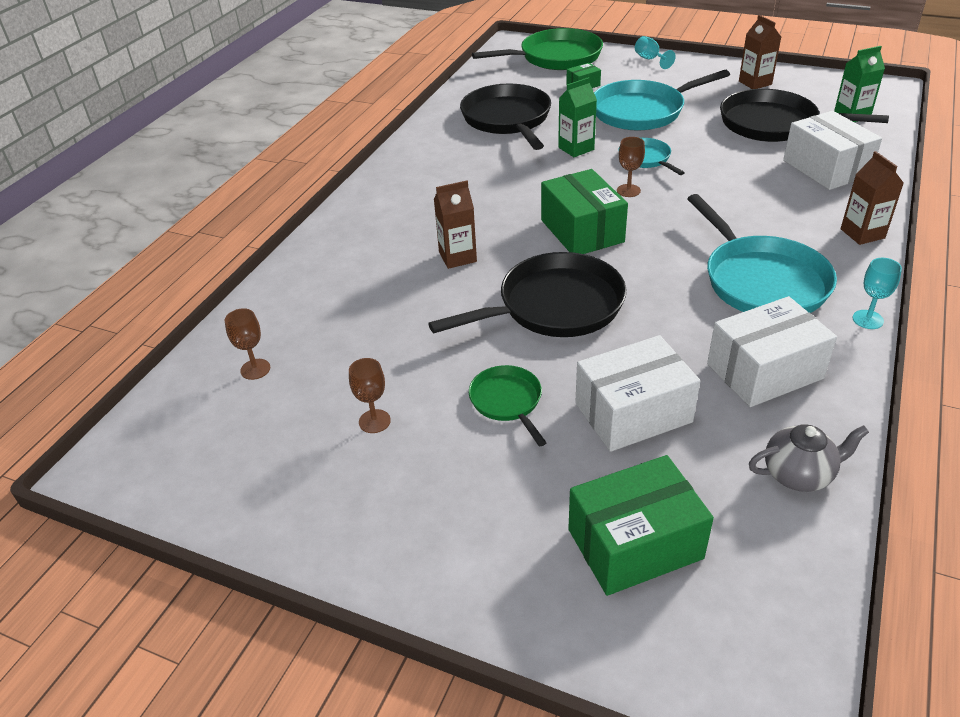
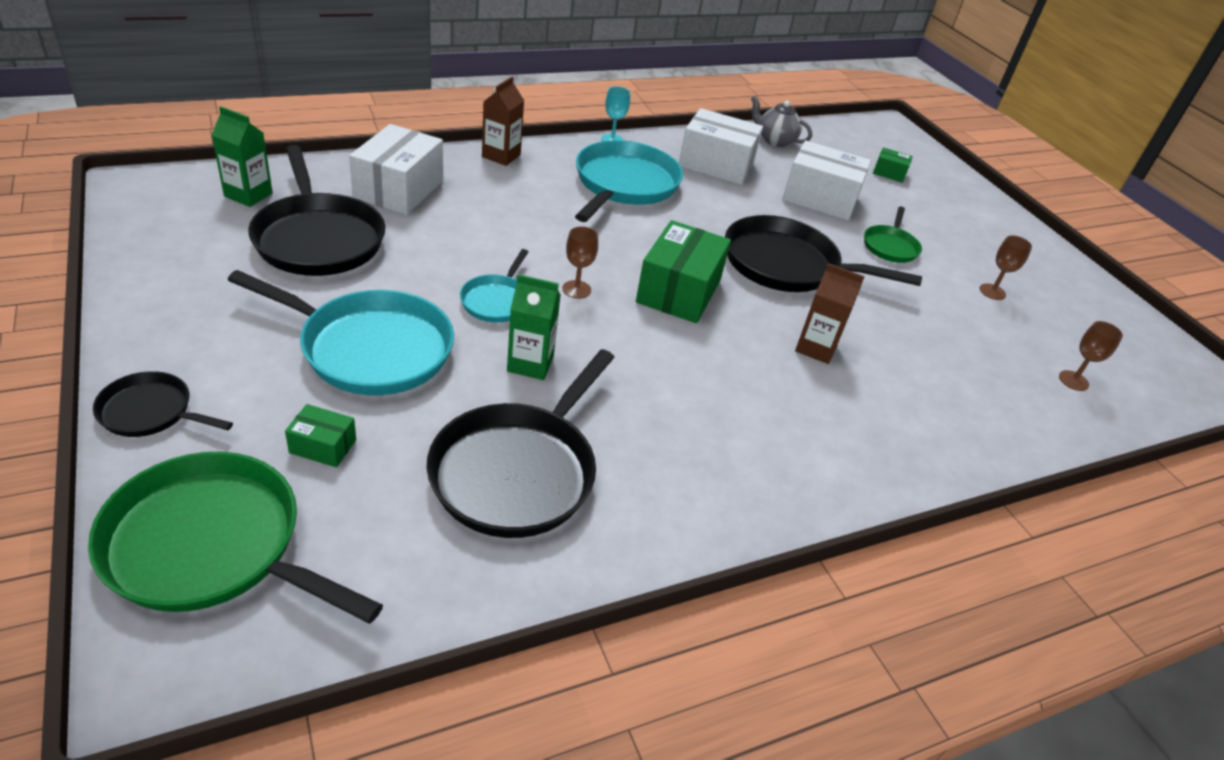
camera: 145 degrees left, 0 degrees up
green box [568,455,714,596] -> green box [873,147,913,183], size x0.48
turquoise goblet [635,36,676,69] -> black pan [93,371,233,437]
brown carton [739,15,781,89] -> none

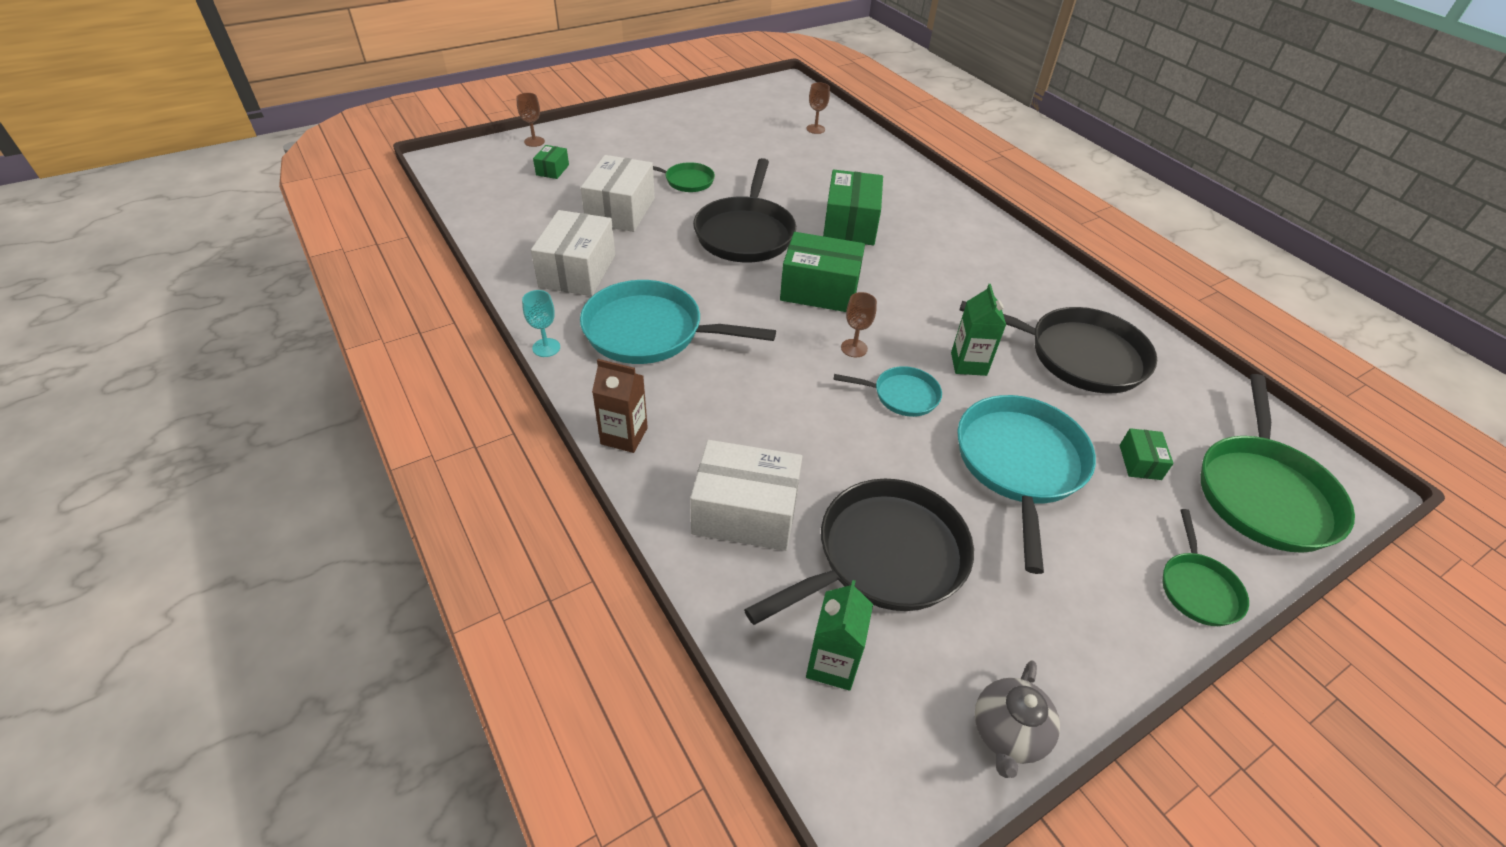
camera: 95 degrees left, 5 degrees up
black pan [93,371,233,437] -> green pan [1163,509,1249,626]
grey teapot [751,96,812,147] -> grey teapot moved to [975,660,1060,778]
brown carton [795,263,865,364] -> green box [823,170,883,245]
brown goblet [980,235,1032,300] -> brown goblet moved to [517,93,545,147]

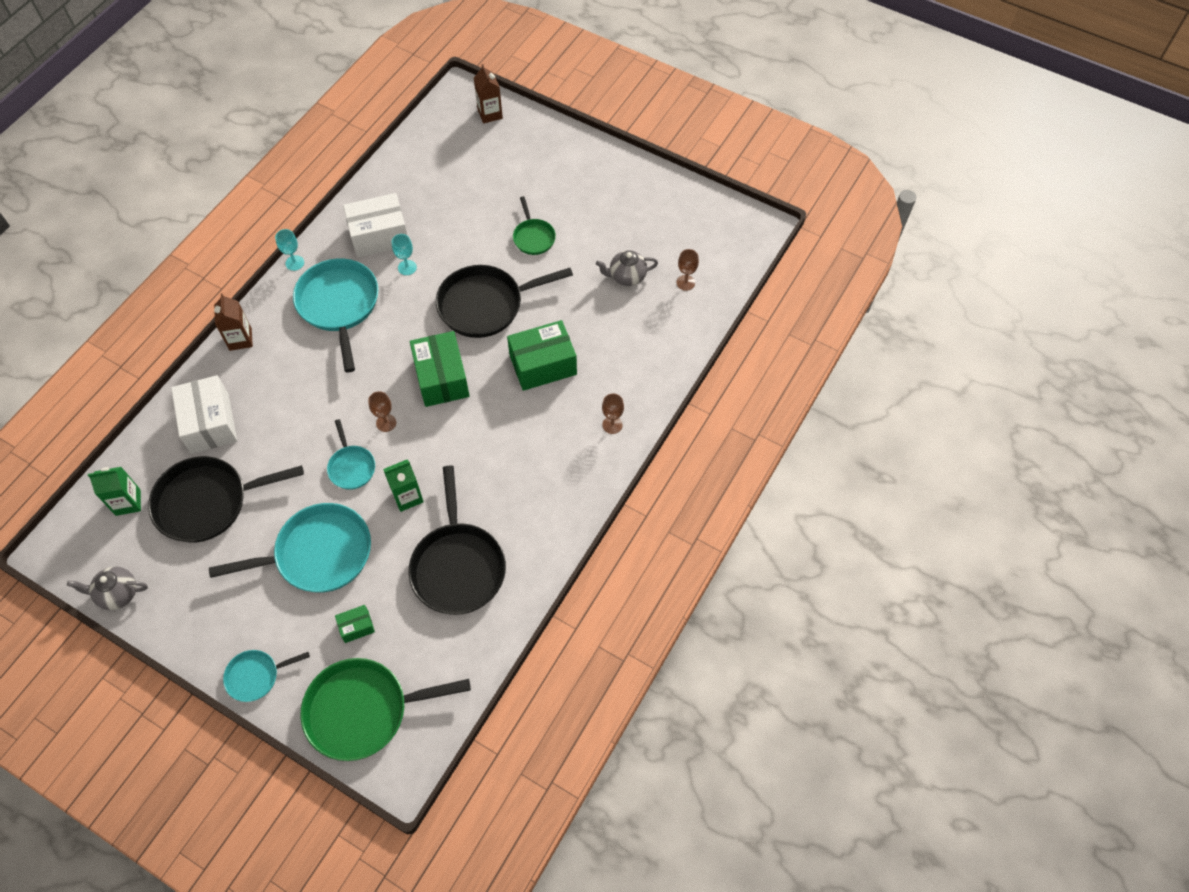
camera: 65 degrees right, 15 degrees up
brown goblet [517,93,545,147] -> brown goblet moved to [602,393,624,434]
green box [533,145,569,179] -> none
white box [581,155,655,232] -> none
black pan [744,479,974,625] -> black pan turned 135 degrees clockwise [148,456,304,542]
green pan [1163,509,1249,626] -> turquoise pan [223,650,310,702]
none -> turquoise goblet [392,234,417,275]
none -> brown carton [474,64,503,123]
none -> grey teapot [596,250,658,286]

